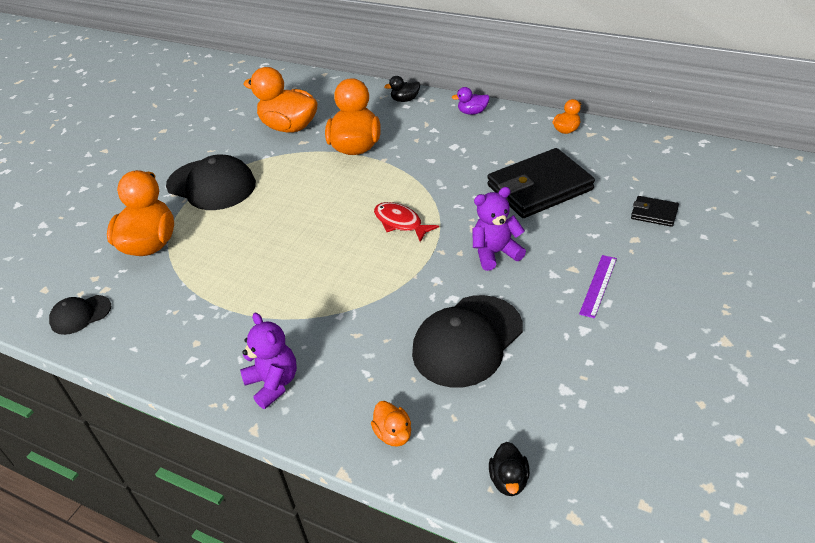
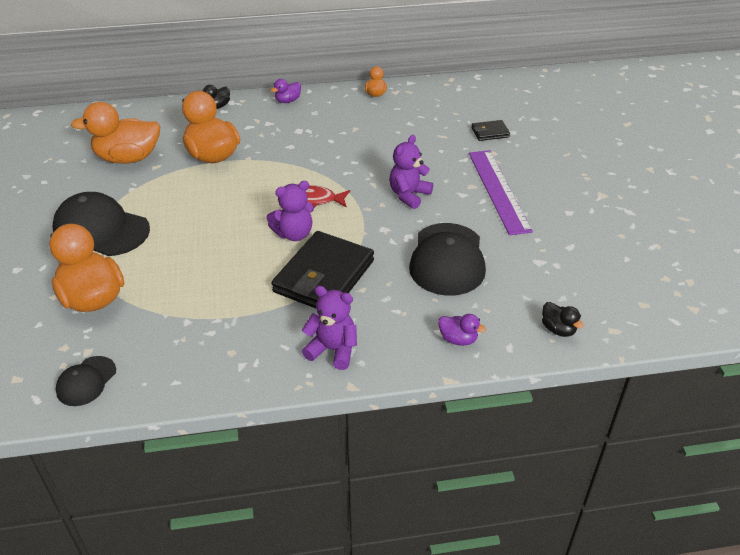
camera: 40 degrees left, 0 degrees up
black cap [166,155,256,210] -> black cap turned 150 degrees counterclockwise [52,192,150,256]
orange duck [371,401,411,446] -> purple duck [438,314,486,346]
black wallet [487,148,595,218] -> black wallet moved to [272,231,374,308]
purple ruler [579,255,617,318] -> purple ruler [469,150,533,235], size x1.92
none -> purple teddy bear [266,181,314,241]

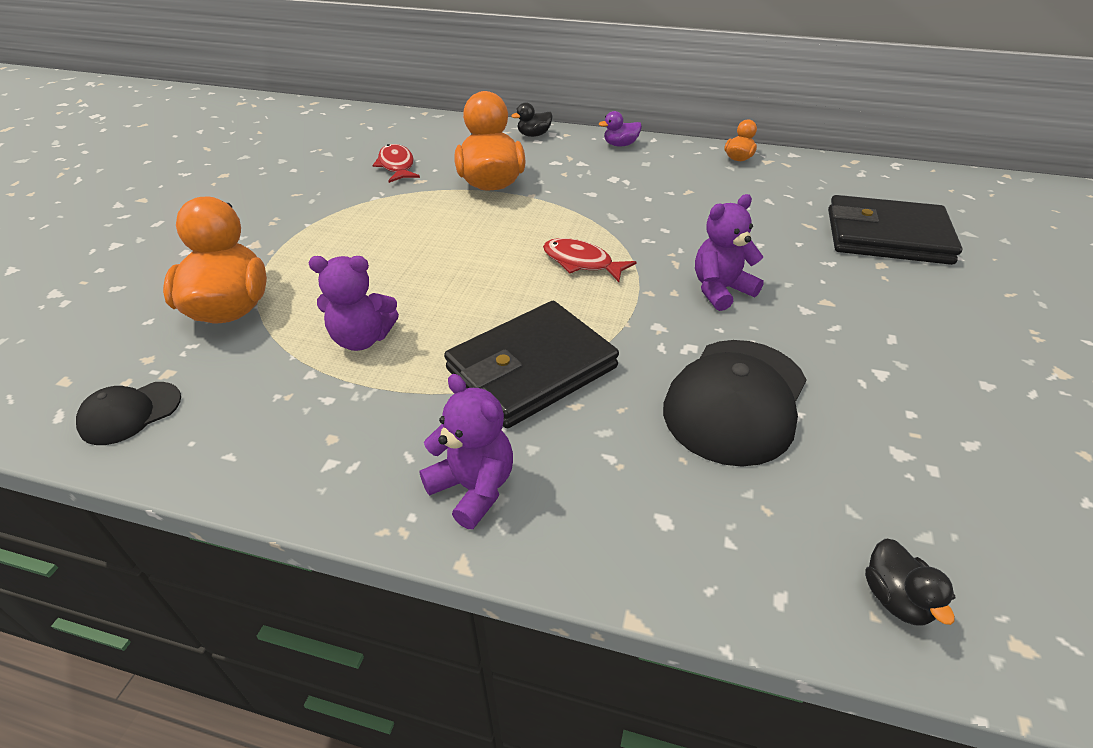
camera: 25 degrees right, 0 degrees up
black cap [52,192,150,256] -> none
orange duck [71,102,160,164] -> red fish [372,144,420,183]
purple teddy bear [266,181,314,241] -> purple teddy bear moved to [309,256,399,351]
purple duck [438,314,486,346] -> none
purple ruler [469,150,533,235] -> none
black wallet [471,120,510,141] -> black wallet [828,195,962,265], size x2.21

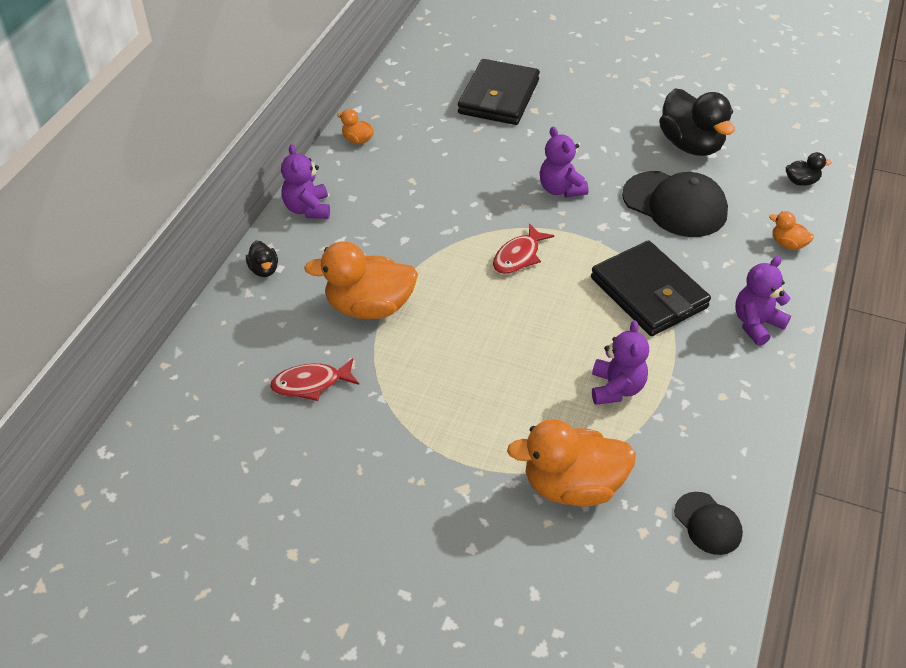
camera: 85 degrees left, 5 degrees up
purple duck [599,111,642,146] -> purple teddy bear [281,144,330,219]
none -> black duck [659,89,735,156]
none -> orange duck [769,211,814,250]

